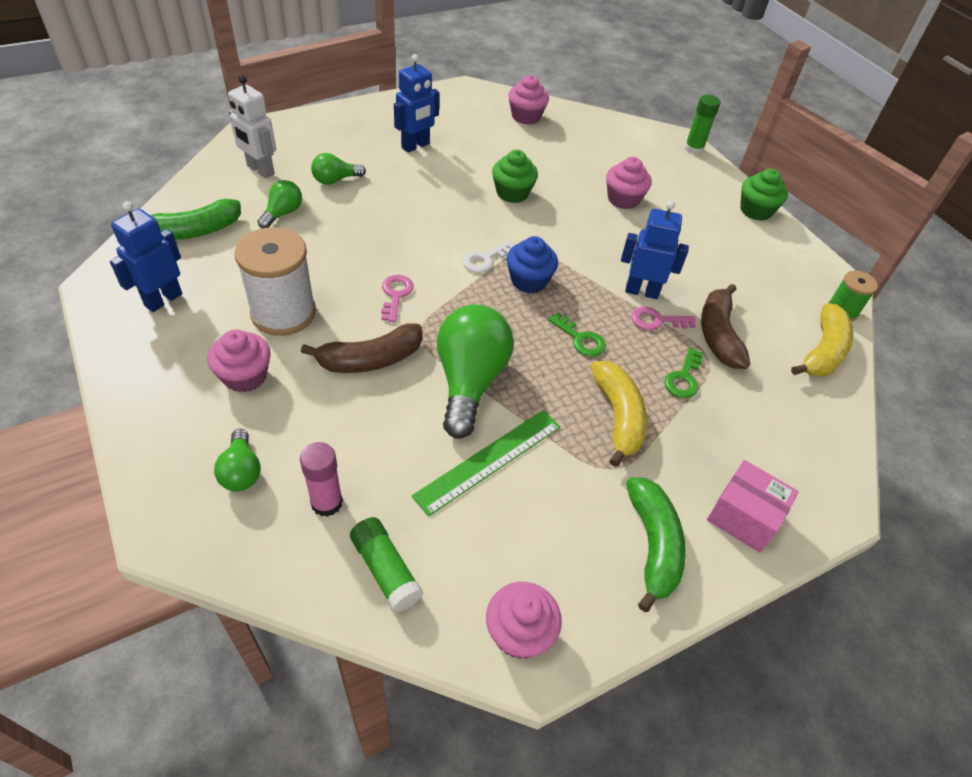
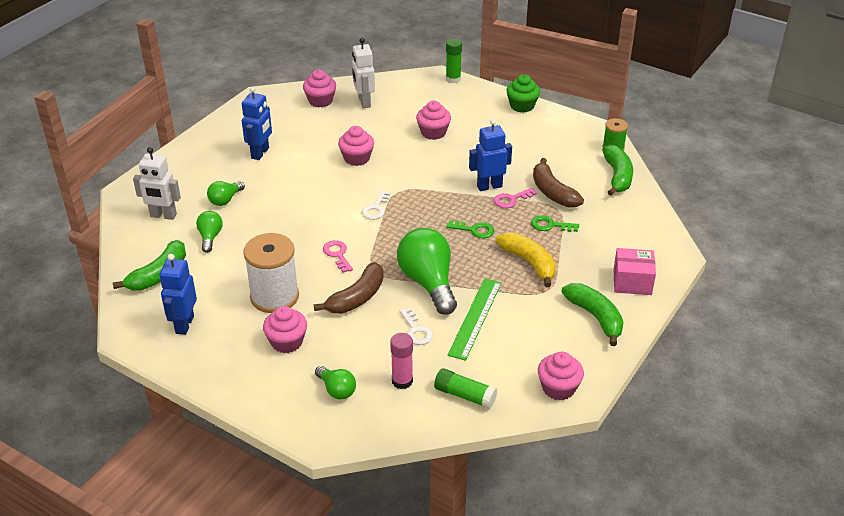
camera: 25 degrees left, 10 degrees down
green cupcake [492,150,538,203] -> pink cupcake [338,126,374,166]
blue cupcake [507,236,558,293] -> none
green key [664,347,703,398] -> green key turned 105 degrees clockwise [531,215,579,232]
yellow banana [791,303,853,377] -> green banana [602,144,633,196]
none -> white robot [352,38,375,108]
none -> white key [400,308,433,345]

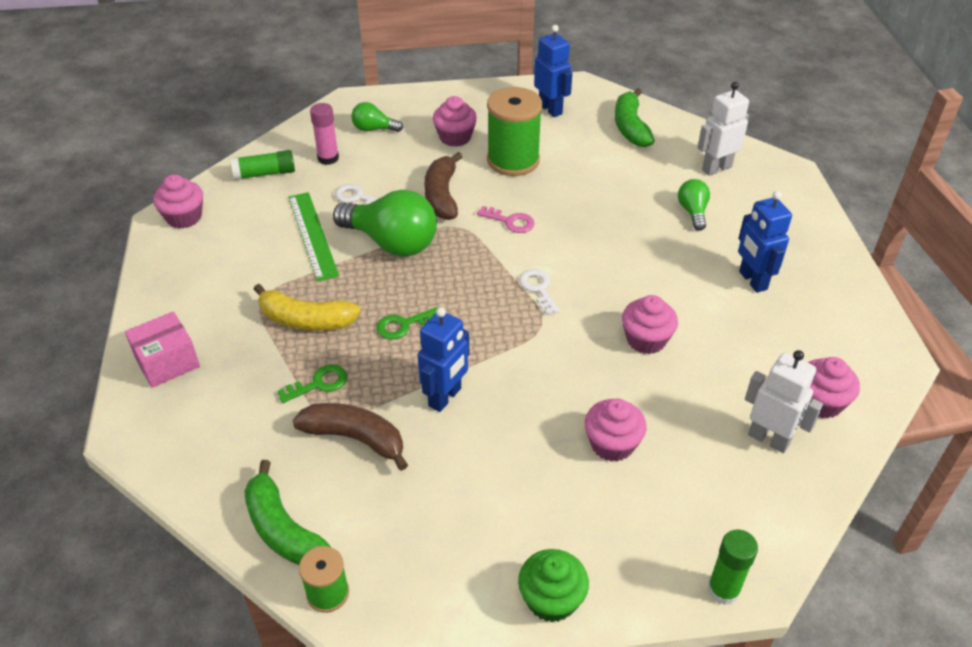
camera: 140 degrees right, 5 degrees up
green light bulb [196,211,223,253] -> none
white spool [243,233,299,313] -> green spool [487,87,542,176]
pink key [494,188,537,208] -> none
green banana [561,283,624,346] -> none

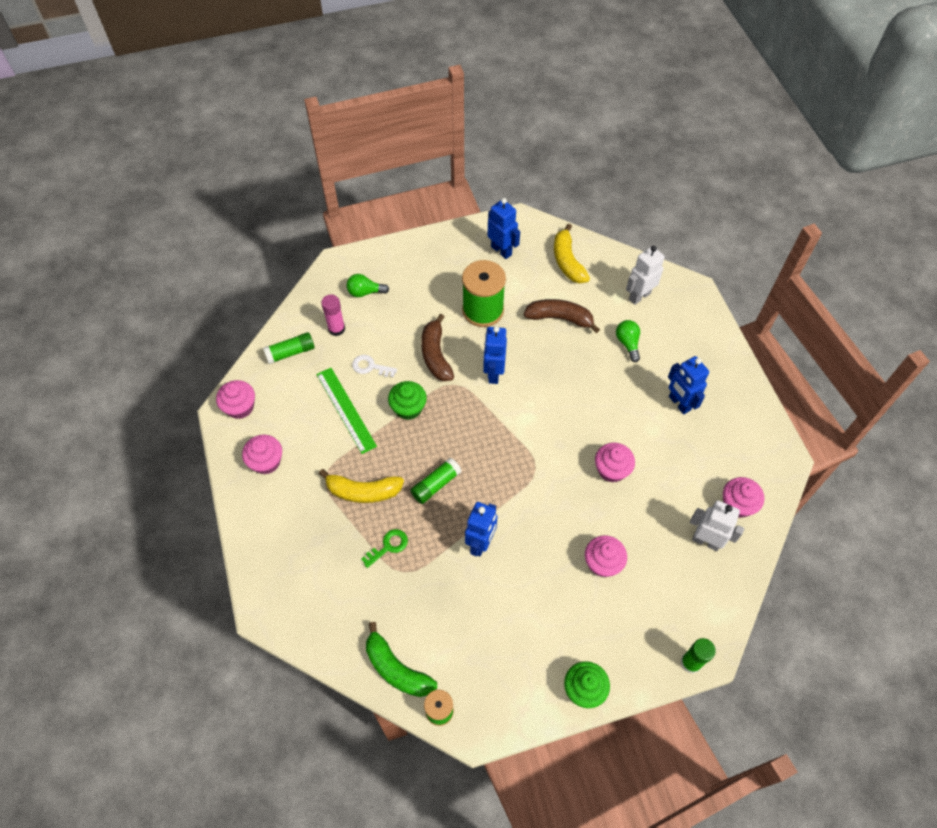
camera: 10 degrees left, 15 degrees up
pink box [125,311,200,388] -> none
brown banana [292,403,408,471] -> brown banana moved to [524,299,600,333]
green light bulb [333,190,437,257] -> green cupcake [388,381,427,420]
green key [376,307,438,340] -> green glue stick [411,458,462,504]
pink cupcake [433,96,477,147] -> pink cupcake moved to [242,435,282,474]
pink key [477,206,535,233] -> blue robot [483,326,507,384]
white key [519,269,560,315] -> none
green banana [615,88,655,147] -> yellow banana [554,224,590,284]

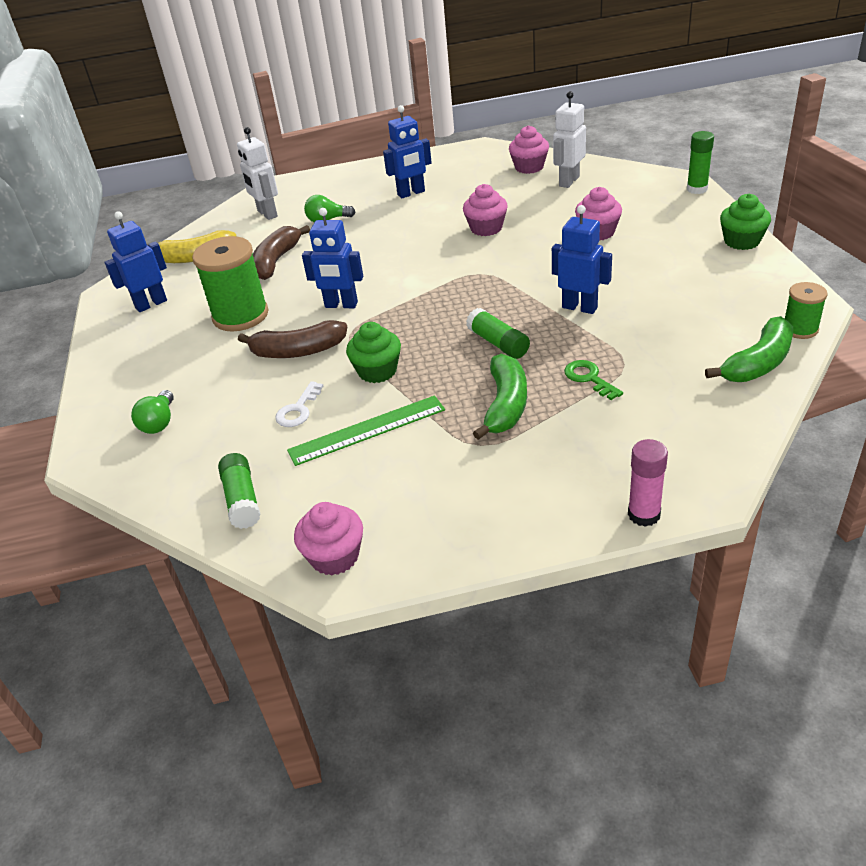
camera: 80 degrees left, 20 degrees down
pink cupcake [242,435,282,474] -> none
yellow banana [319,469,404,503] -> green banana [473,354,527,440]
pink glue stick [321,295,345,336] -> pink glue stick moved to [628,439,668,527]

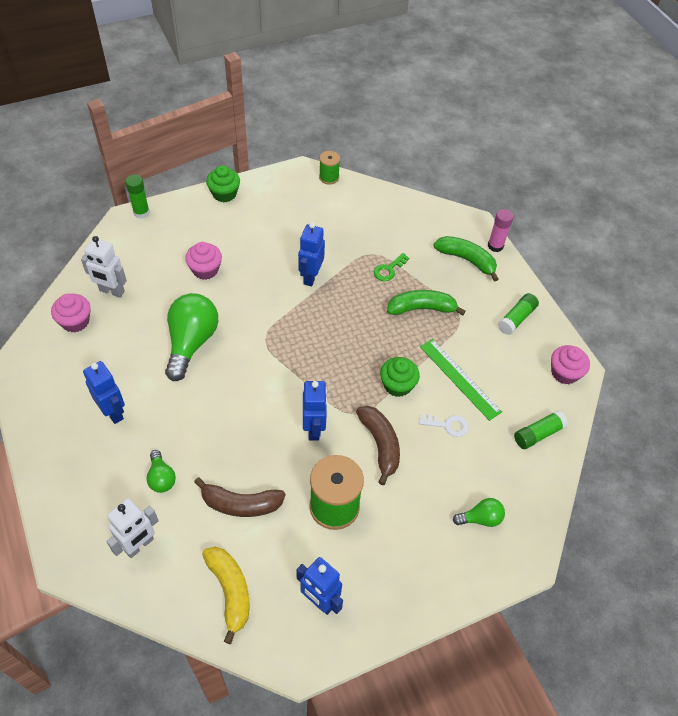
camera: 110 degrees left, 15 degrees up
pink cupcake [463,184,508,236] -> green light bulb [165,293,218,381]
green glue stick [466,308,530,359] -> green glue stick moved to [498,293,539,335]
green banana [705,316,793,382] -> green banana moved to [434,236,499,282]

